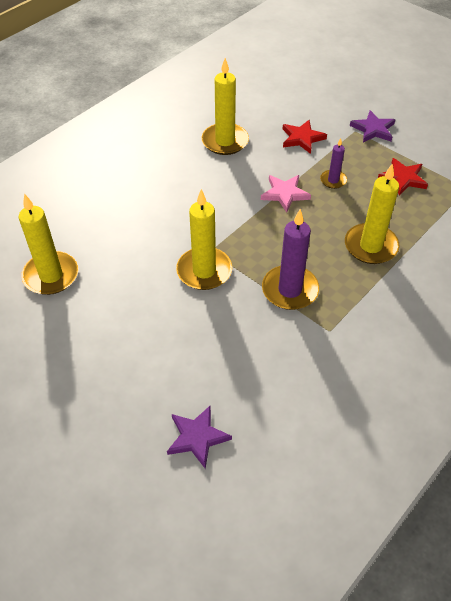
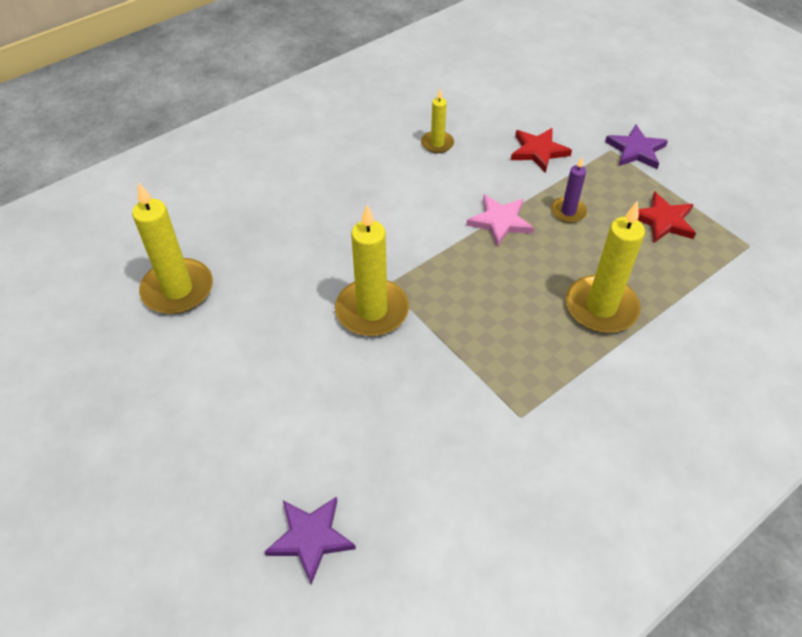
camera: 10 degrees right, 0 degrees up
yellow candle [201,58,249,155] -> yellow candle [421,89,454,153], size x0.54
purple candle [262,209,319,310] -> none

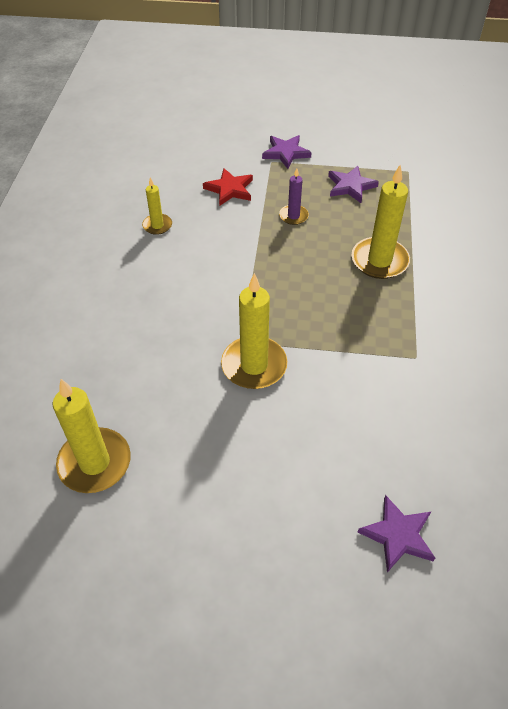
camera: 45 degrees left, 0 degrees up
pink star [466,195,534,247] -> none
red star [638,191,696,243] -> purple star [328,166,379,203]

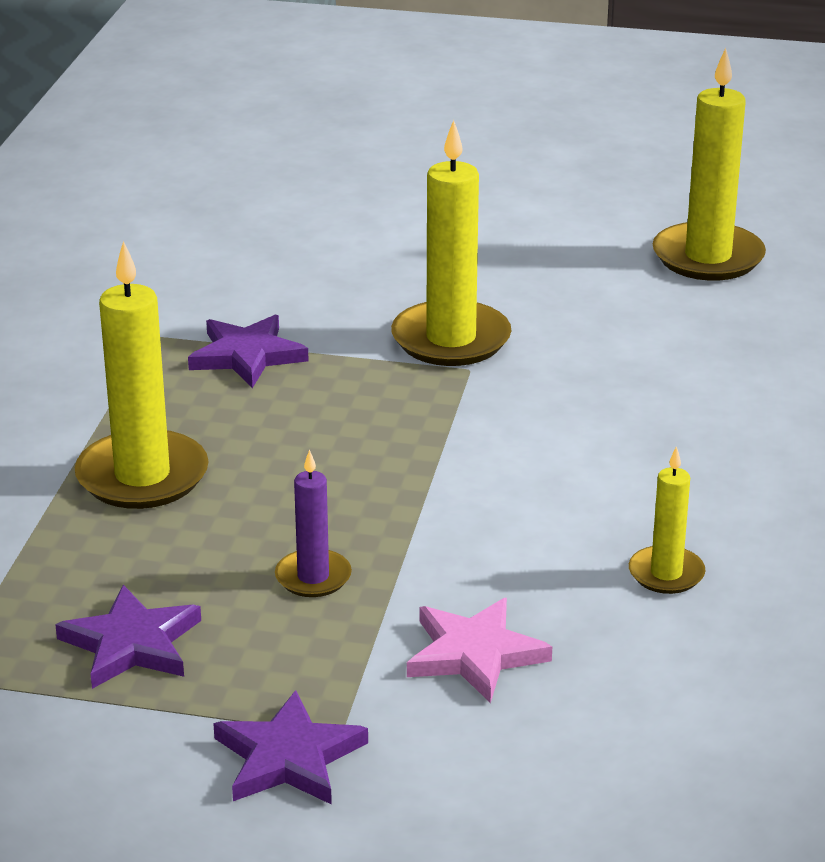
camera: 175 degrees left, 20 degrees down
red star [203,168,253,206] -> pink star [407,598,552,703]
purple star [358,495,435,572] -> purple star moved to [188,315,309,388]

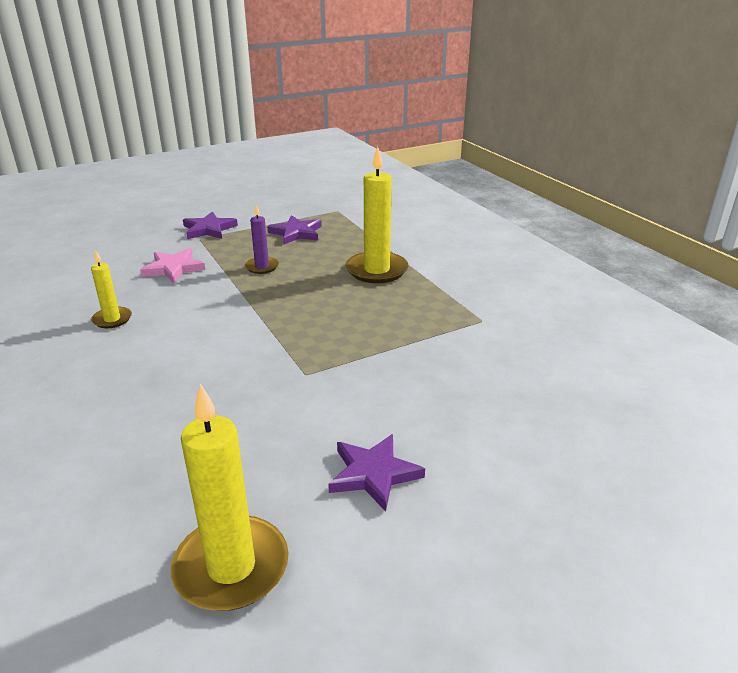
camera: 140 degrees right, 0 degrees up
purple star [188,315,309,388] -> purple star moved to [328,434,425,512]
yellow candle [391,120,511,366] -> none

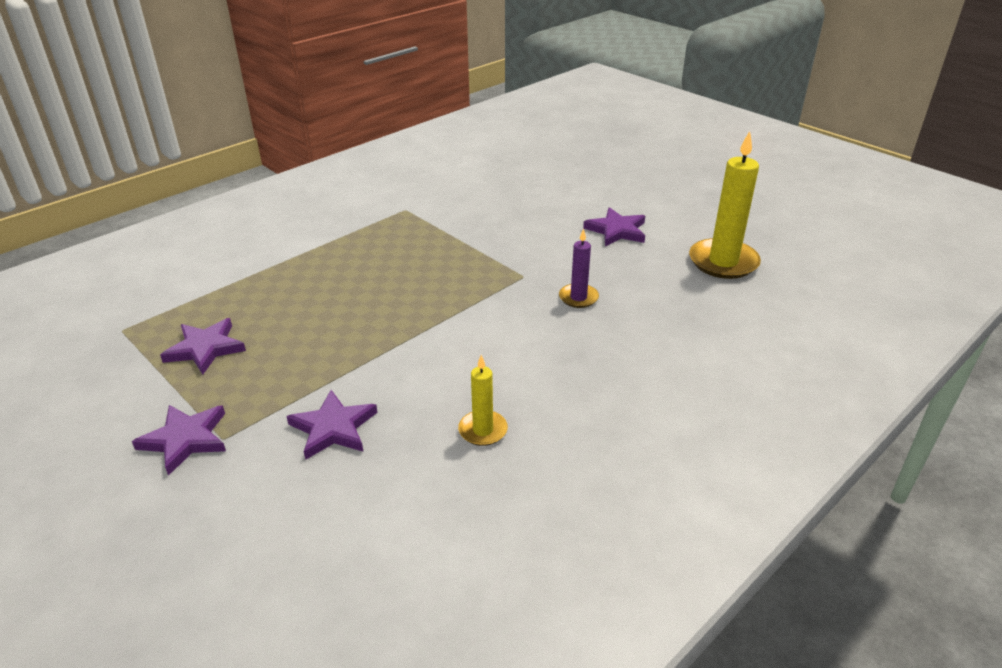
camera: 105 degrees left, 5 degrees up
pink star [140,248,205,283] -> purple star [286,390,377,460]
purple candle [245,205,279,274] -> purple candle moved to [559,228,599,308]
yellow candle [346,147,408,283] -> none

